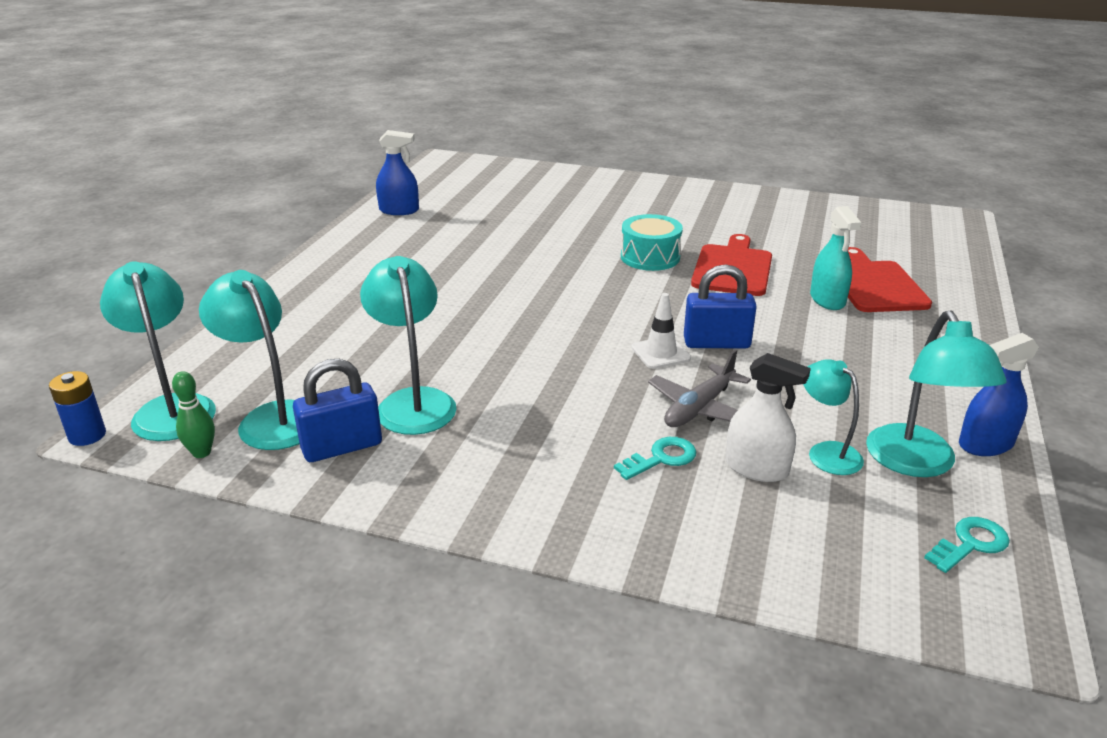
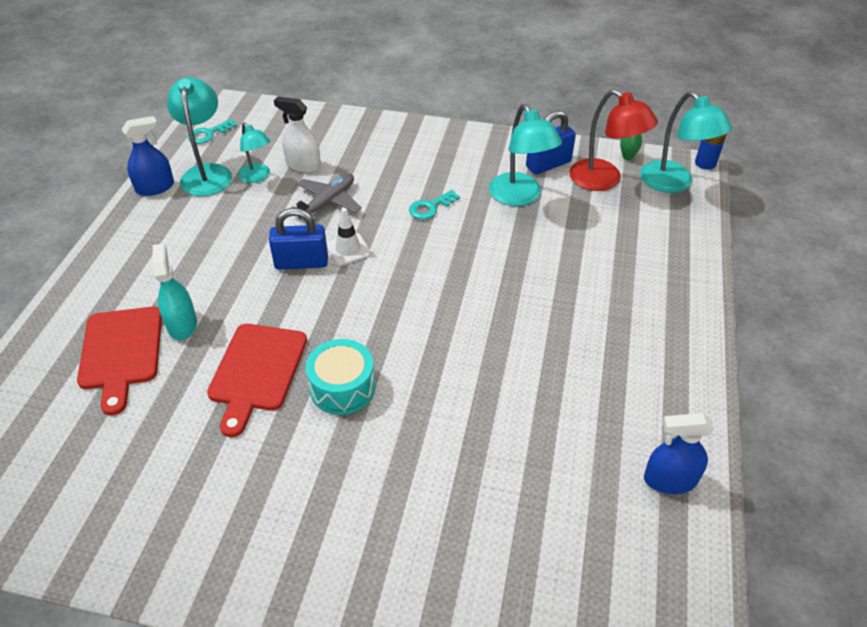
camera: 175 degrees right, 15 degrees up
turquoise lamp [199,270,300,450] -> red lamp [569,89,658,191]
turquoise key [614,437,696,480] -> turquoise key moved to [409,190,460,219]

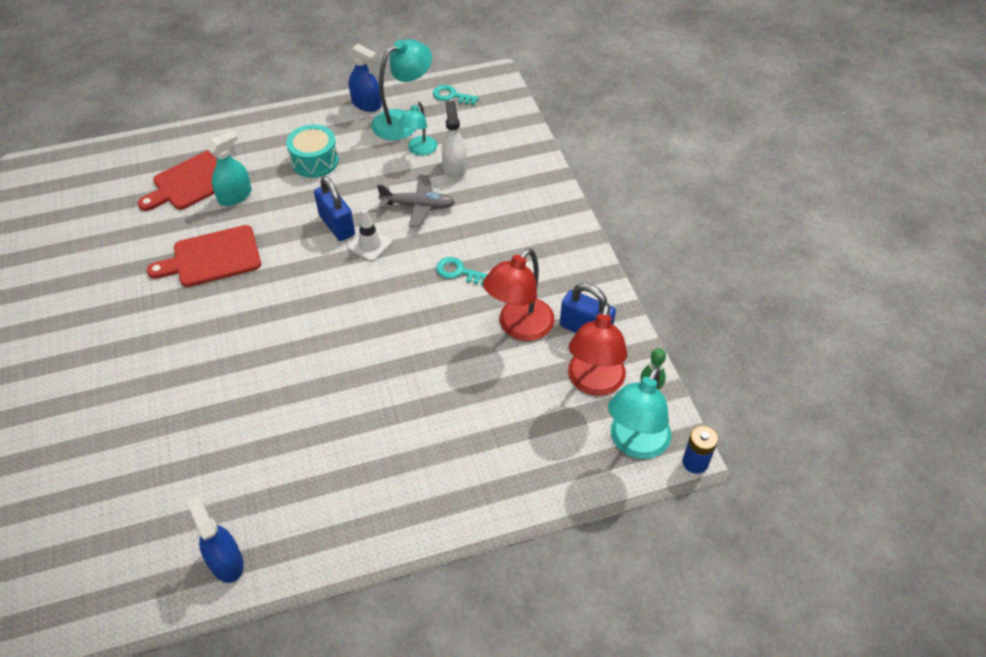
camera: 60 degrees right, 5 degrees up
turquoise drum [305,339,375,415] -> turquoise drum moved to [286,125,339,178]
turquoise lamp [489,104,562,206] -> red lamp [483,248,555,341]

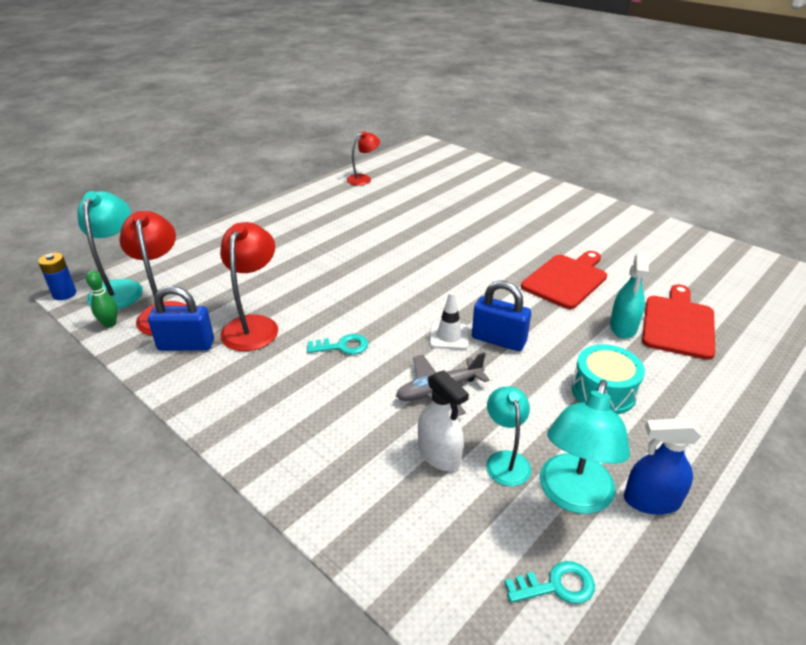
camera: 150 degrees right, 15 degrees down
blue spray bottle [187,497,244,583] -> red lamp [347,131,380,185]

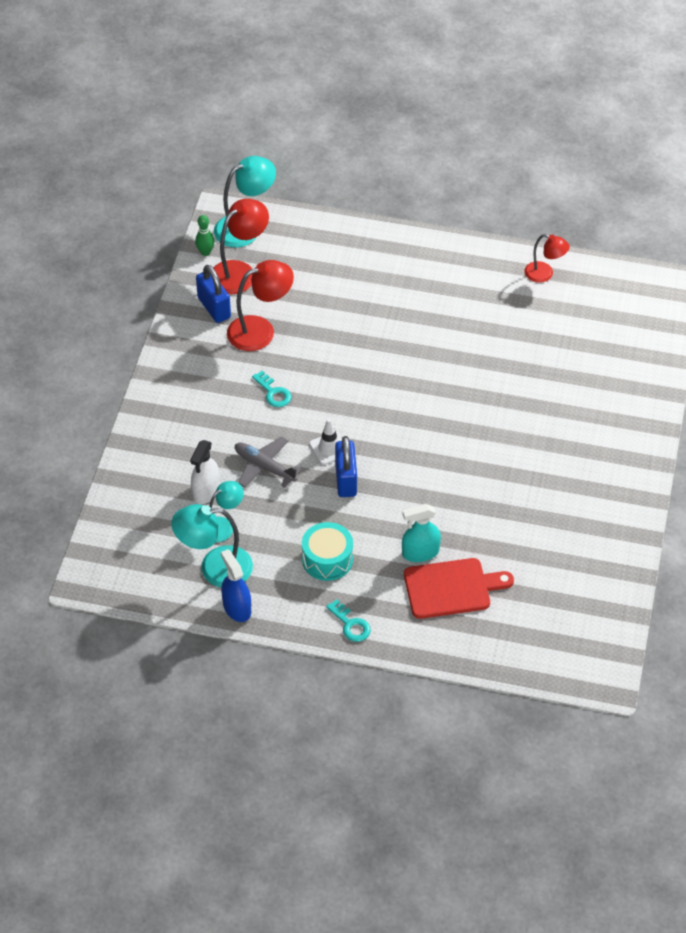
camera: 60 degrees right, 15 degrees up
blue battery [38,253,76,300] -> none
turquoise key [505,561,595,604] -> turquoise key moved to [326,599,371,642]
red cutting board [521,251,607,309] -> none

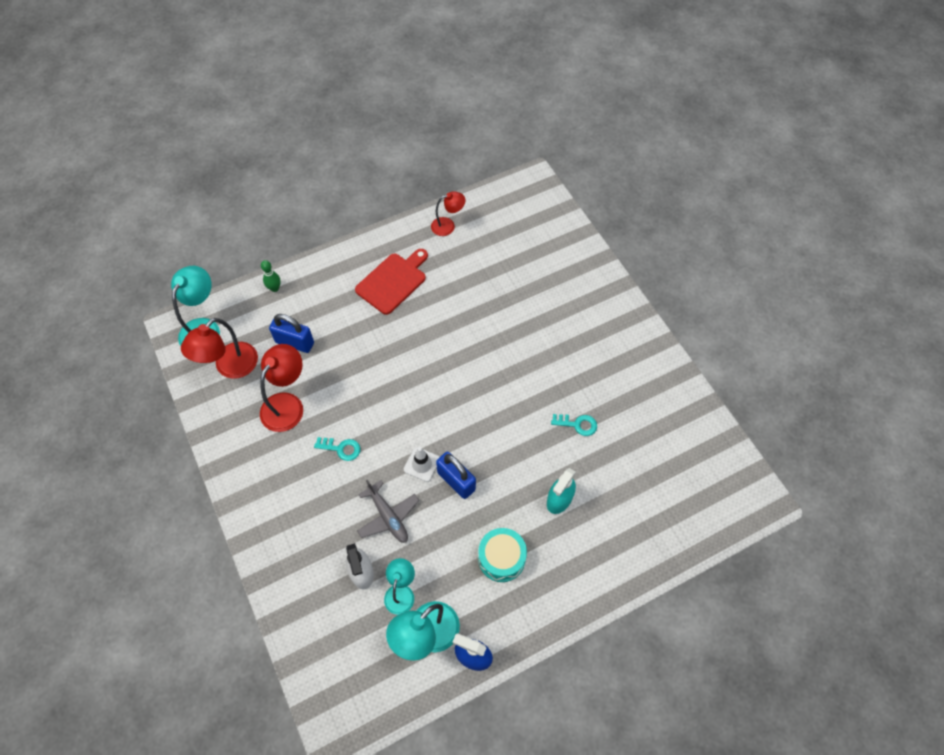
camera: 40 degrees left, 10 degrees up
green bowling pin [195,215,214,256] -> green bowling pin moved to [261,260,281,292]
blue padlock [196,265,231,323] -> blue padlock moved to [269,314,314,353]
red lamp [213,199,269,294] -> red lamp turned 150 degrees counterclockwise [181,318,258,379]
grey plane [235,437,302,488] -> grey plane turned 120 degrees counterclockwise [357,480,419,543]
turquoise key [326,599,371,642] -> turquoise key moved to [551,414,597,436]
red cutting board [404,558,514,619] -> red cutting board moved to [355,249,428,315]

